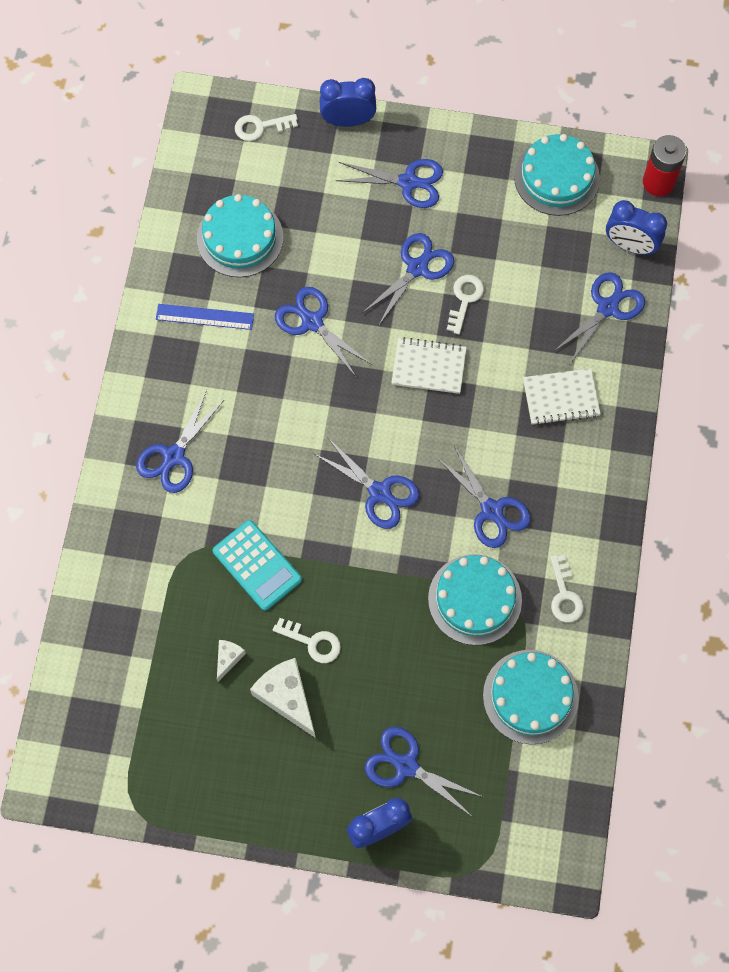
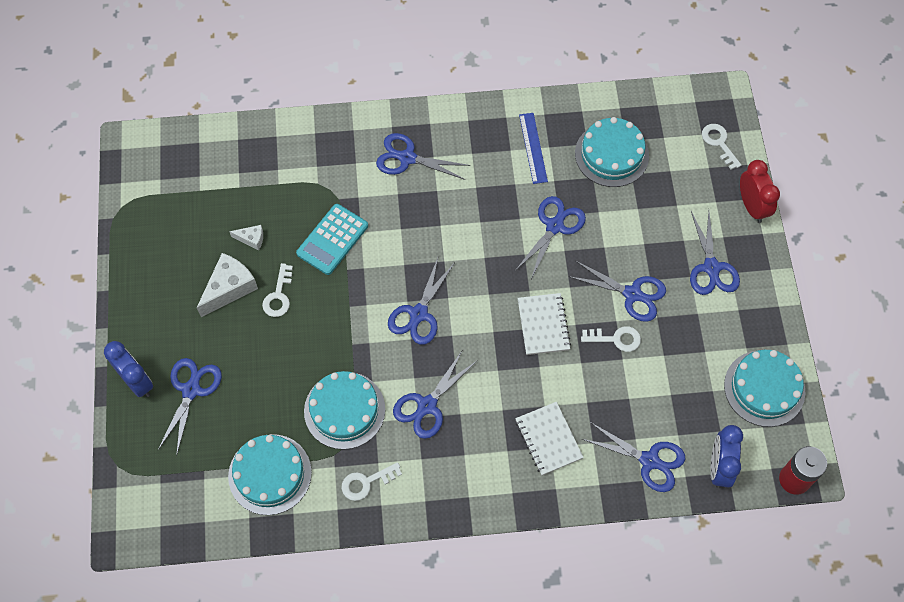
camera: 75 degrees right, 5 degrees down
blue clock [319,78,376,127] -> red clock [740,160,780,223]

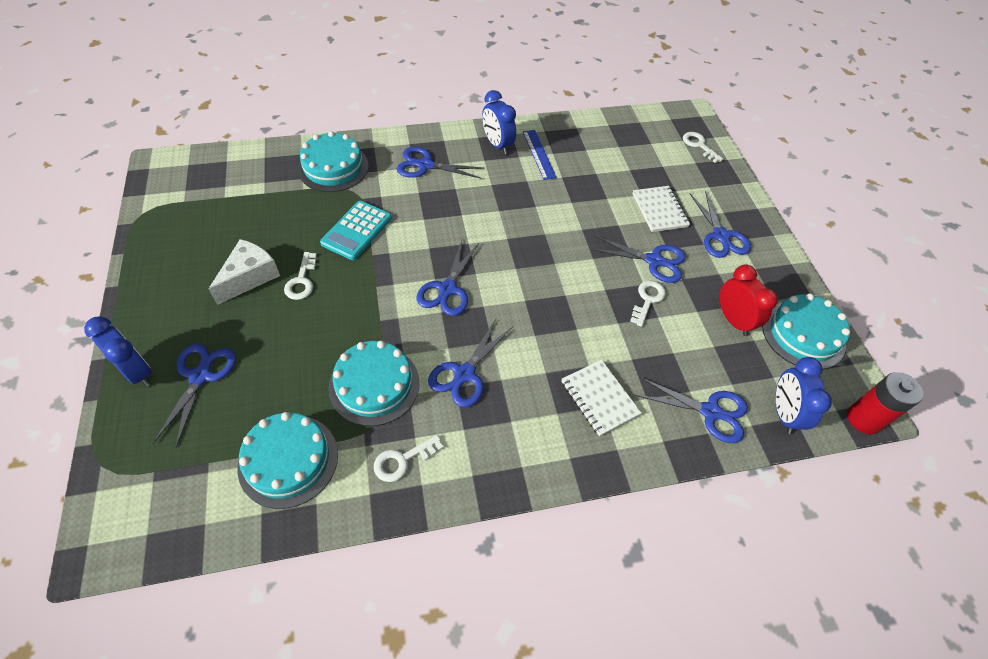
camera: 10 degrees left, 10 degrees down
white cheese [229,225,263,250] -> none
blue scissors [515,196,586,279] -> none
white notebook [518,293,571,355] -> white notebook moved to [632,186,690,232]
turquoise cake [575,117,649,187] -> turquoise cake moved to [297,131,369,192]
white key [581,326,641,352] -> white key turned 60 degrees counterclockwise [630,280,666,327]
red clock [740,160,780,223] -> red clock moved to [719,264,778,336]
none -> blue clock [482,90,516,154]

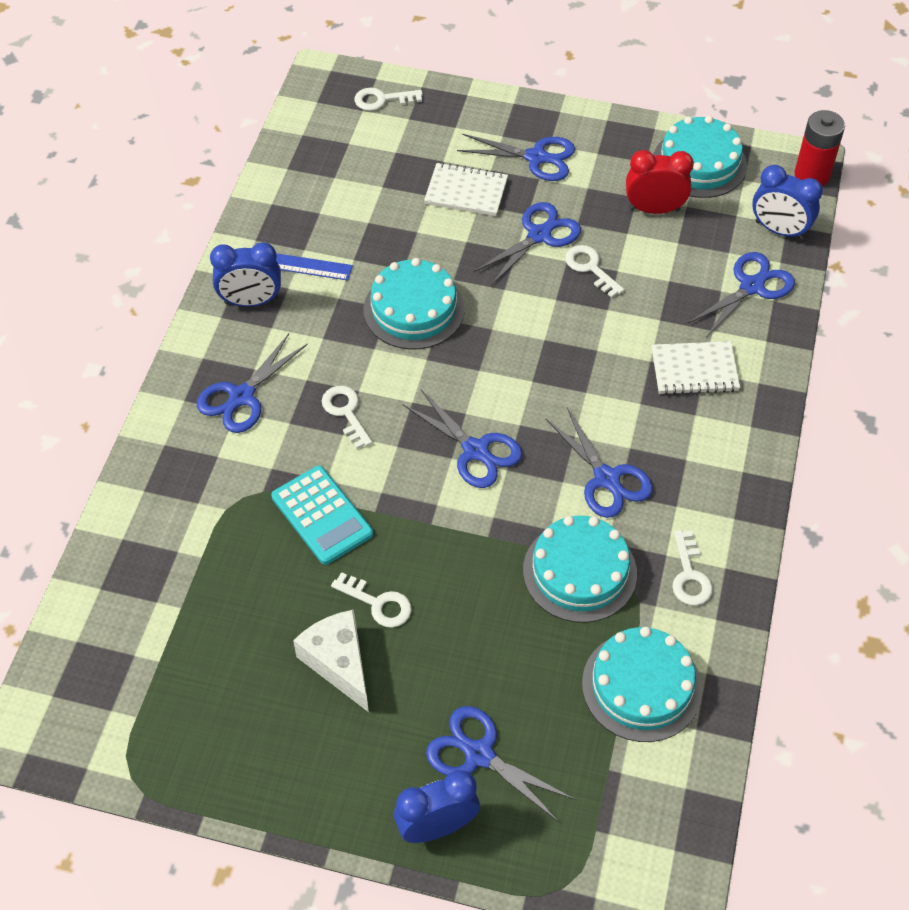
camera: 60 degrees left, 0 degrees up
turquoise cake [297,131,369,192] -> turquoise cake moved to [364,258,465,350]
none -> white key [322,386,372,449]

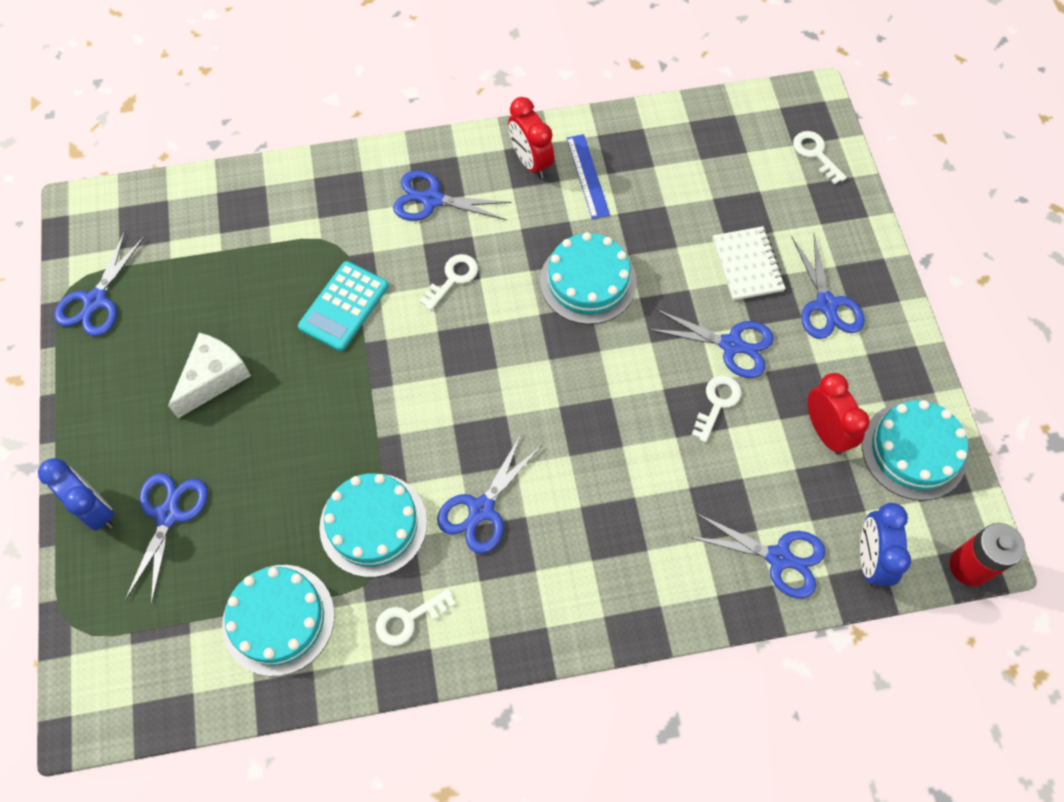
camera: 65 degrees right, 10 degrees up
blue clock [210,242,281,307] -> red clock [508,97,554,178]
white key [331,572,412,628] -> none
blue scissors [403,390,522,488] -> blue scissors moved to [54,231,145,336]
white notebook [652,341,740,395] -> none

